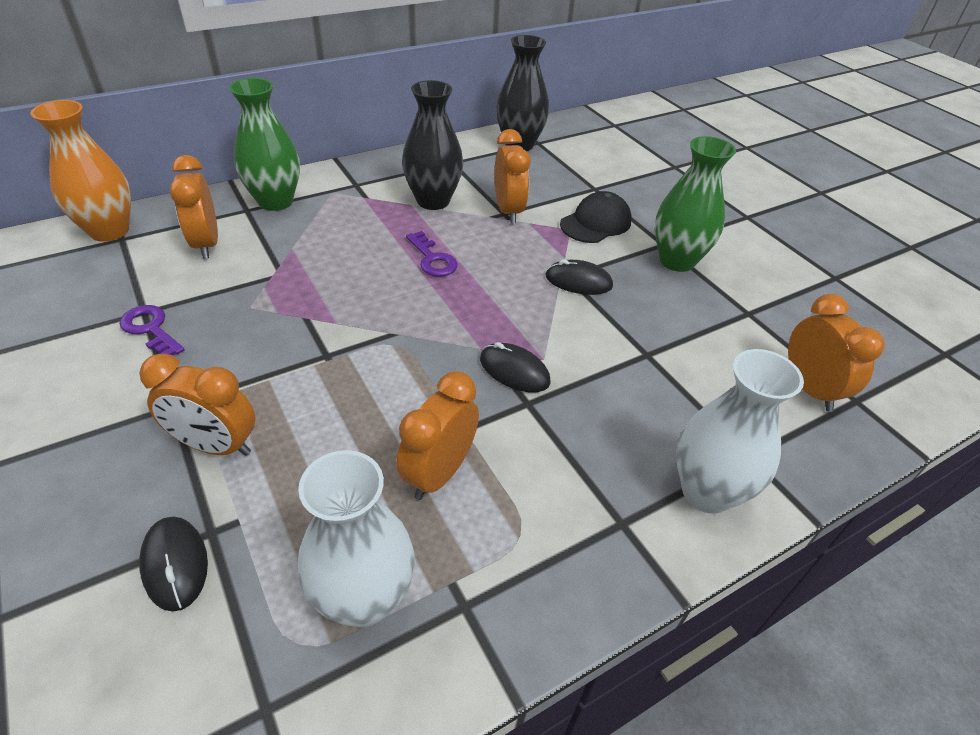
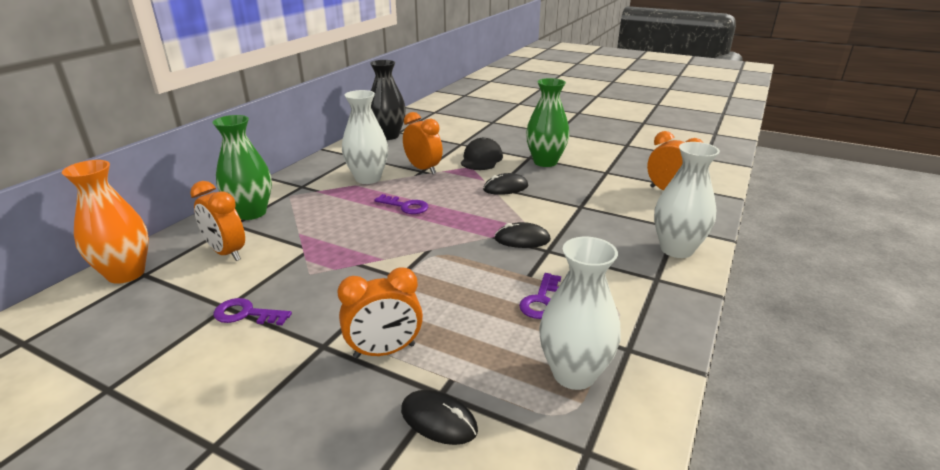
camera: 30 degrees left, 15 degrees down
orange clock [396,371,479,500] -> purple key [519,273,561,319]
black vase [402,80,463,210] -> white vase [342,90,388,184]

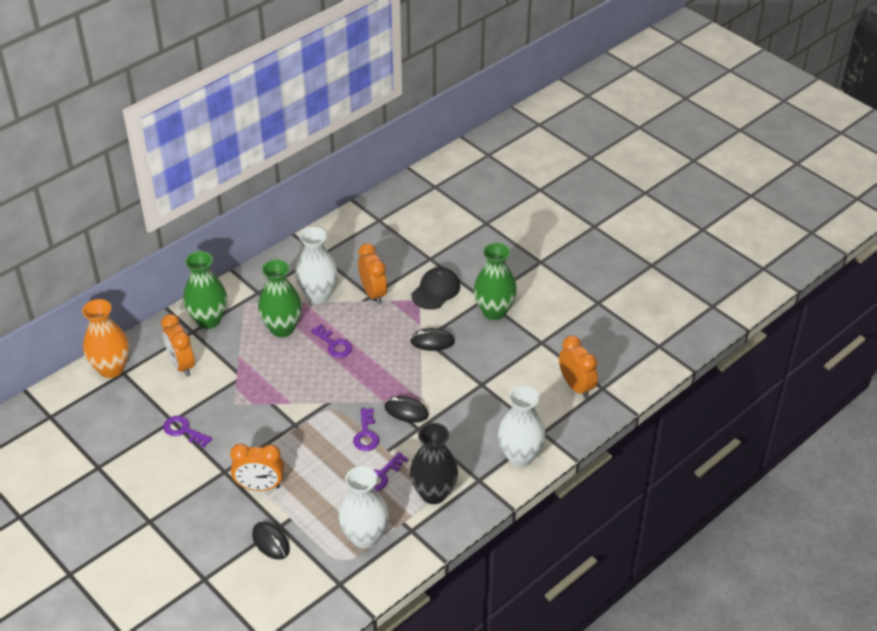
camera: 20 degrees right, 15 degrees up
black vase [370,60,406,140] -> black vase moved to [409,423,458,504]
none -> green vase [258,259,302,337]
none -> purple key [353,408,379,451]

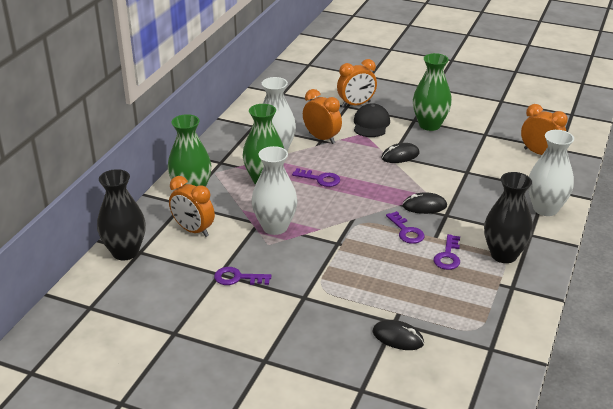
camera: 25 degrees left, 10 degrees down
orange vase [82,299,129,378] -> black vase [97,169,146,260]
orange clock [230,444,284,491] -> orange clock moved to [337,59,377,107]
white vase [339,466,389,548] -> white vase moved to [251,146,298,235]

